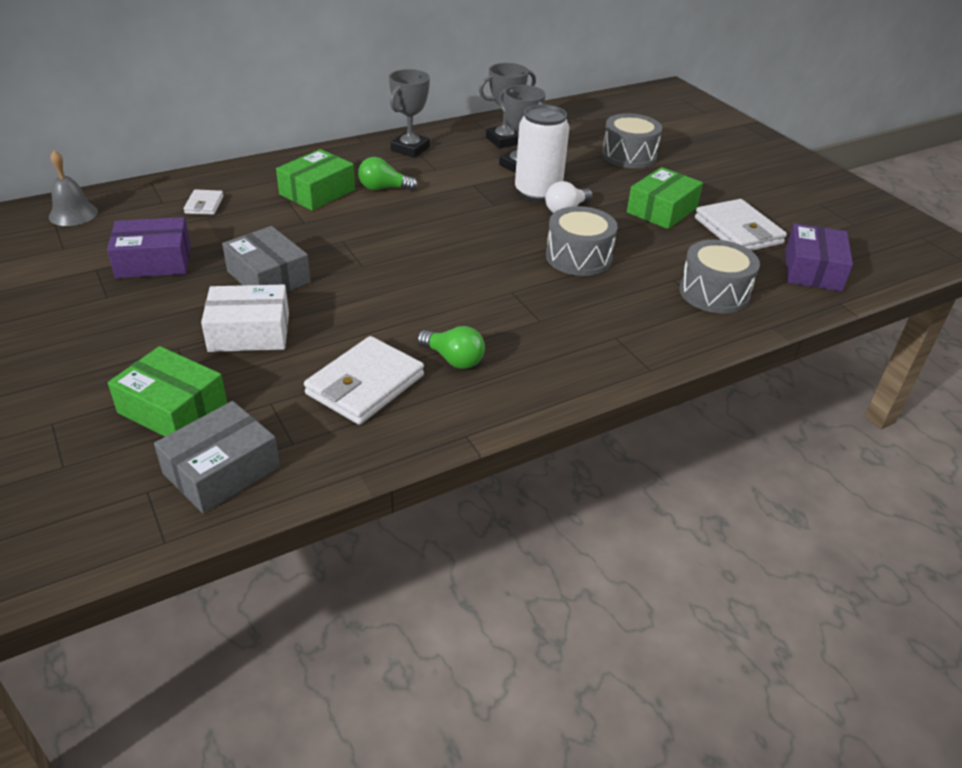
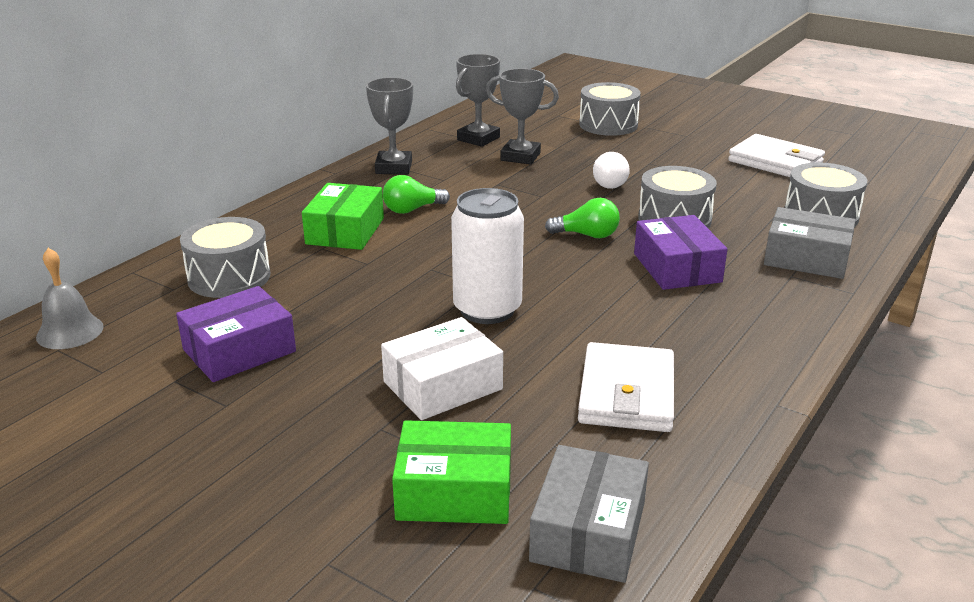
camera: 25 degrees left, 10 degrees down
white wallet [184,189,224,215] -> grey drum [180,217,270,298]
grey box [222,226,311,292] -> grey box moved to [764,207,855,279]
green light bulb [417,326,485,369] -> green light bulb moved to [545,198,620,238]
white can [515,104,570,202] -> white can moved to [451,188,524,324]
green box [627,167,703,229] -> none
purple box [785,223,853,291] -> purple box moved to [634,215,728,290]

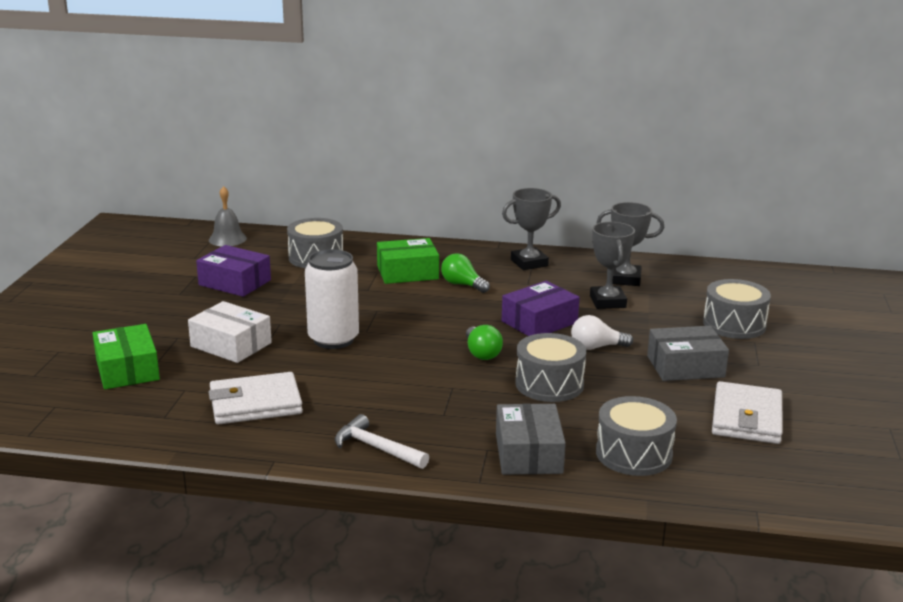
camera: 65 degrees right, 5 degrees down
grey box [529,445,649,583] -> grey box moved to [647,326,729,381]
purple box [634,215,728,290] -> purple box moved to [502,281,580,336]
none -> white hammer [335,414,429,469]

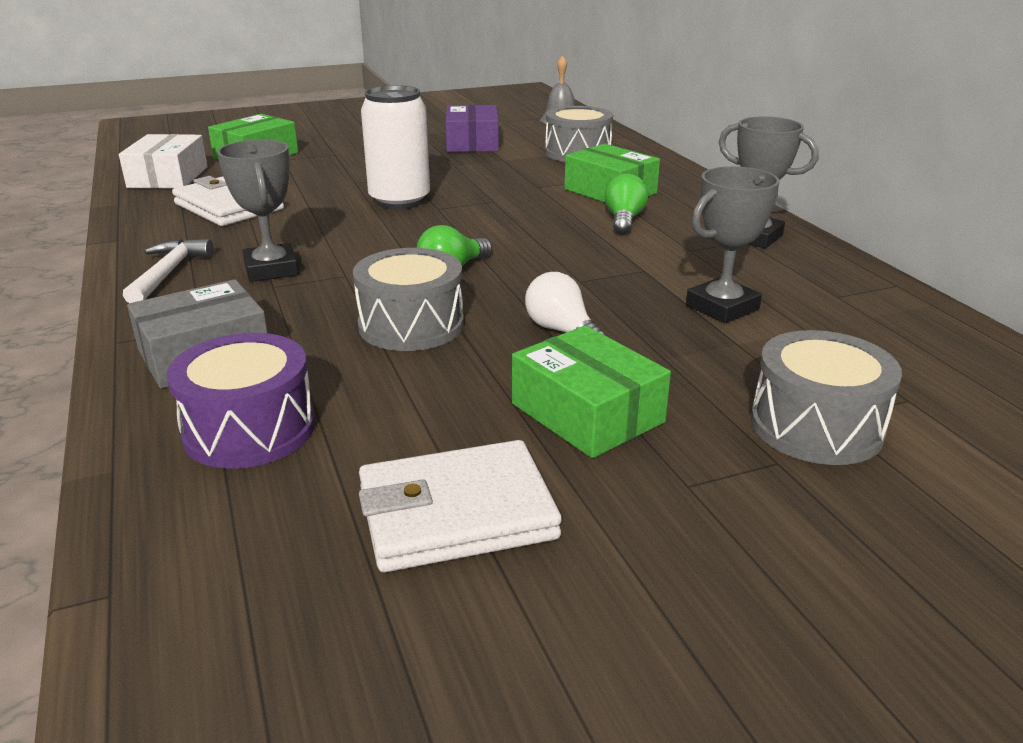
camera: 60 degrees right, 5 degrees up
white box [188,301,272,363] -> white box moved to [119,134,207,189]
purple box [502,281,580,336] -> none
grey drum [596,396,677,476] -> purple drum [166,333,315,469]
grey trophy [597,202,664,286] -> grey trophy moved to [217,139,299,282]
grey box [647,326,729,381] -> green box [512,325,671,458]

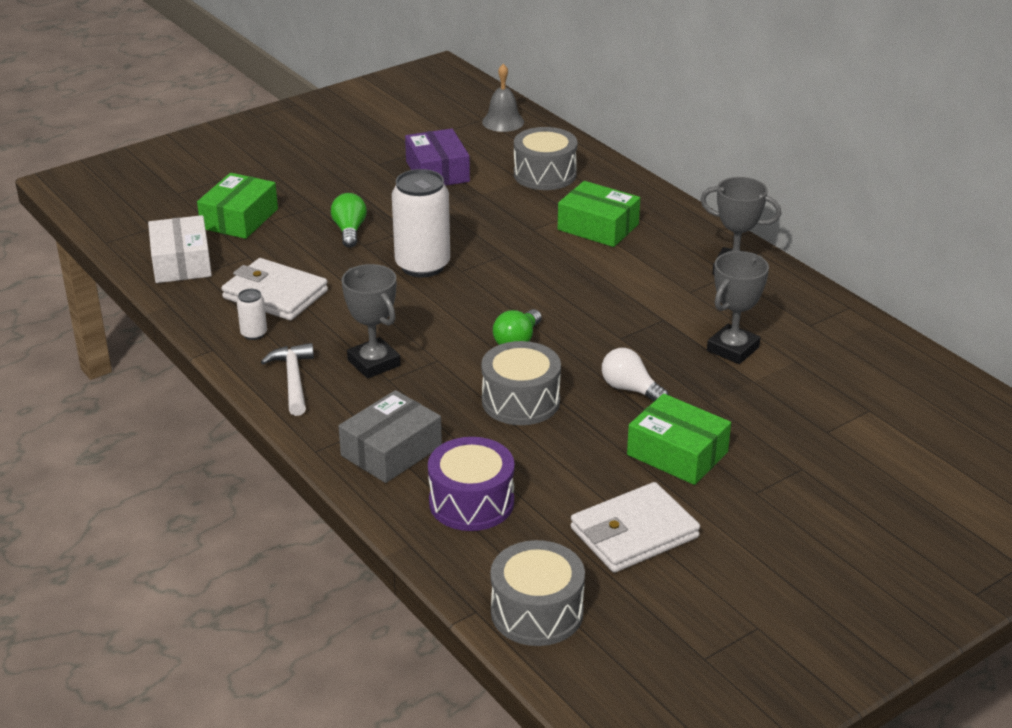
camera: 15 degrees left, 5 degrees up
green light bulb [604,174,648,234] -> green light bulb moved to [331,193,367,248]
grey drum [751,330,902,465] -> grey drum moved to [491,540,585,646]
none -> white can [237,289,267,340]

